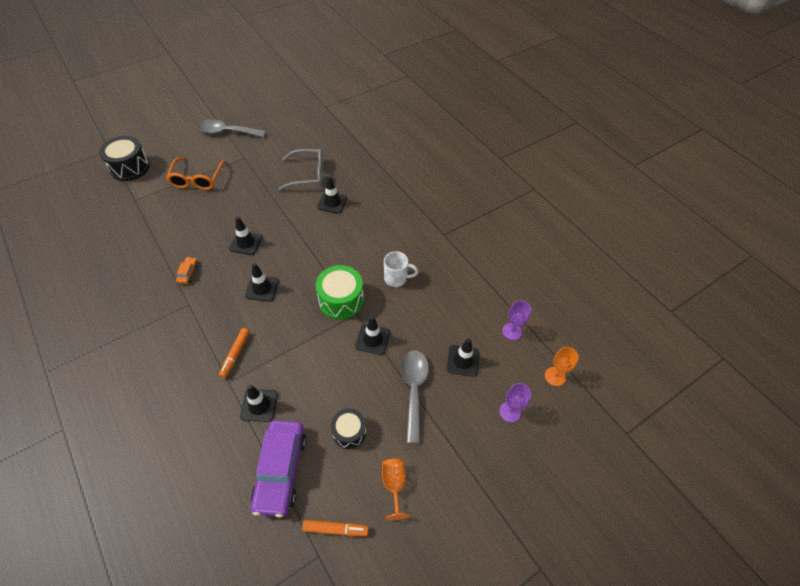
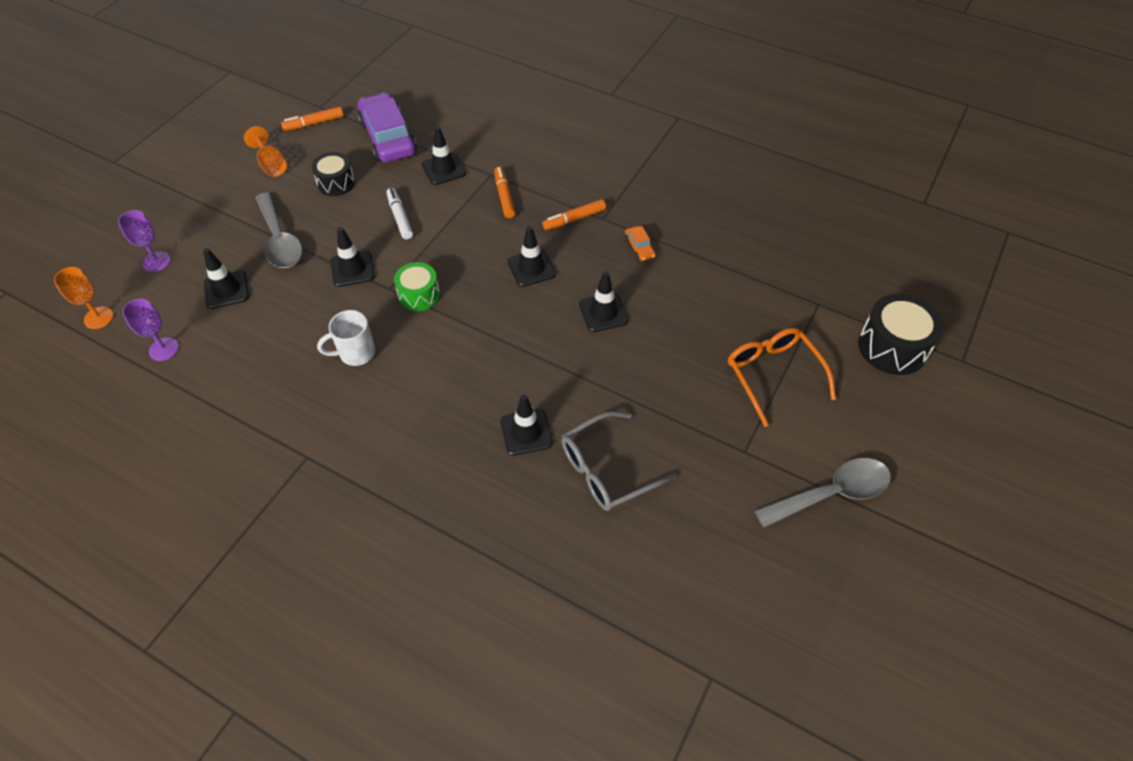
camera: 155 degrees right, 0 degrees up
green drum [316,265,364,320] -> green drum [394,262,440,311], size x0.64
none -> white marker [387,188,413,239]
none -> orange marker [542,199,606,230]

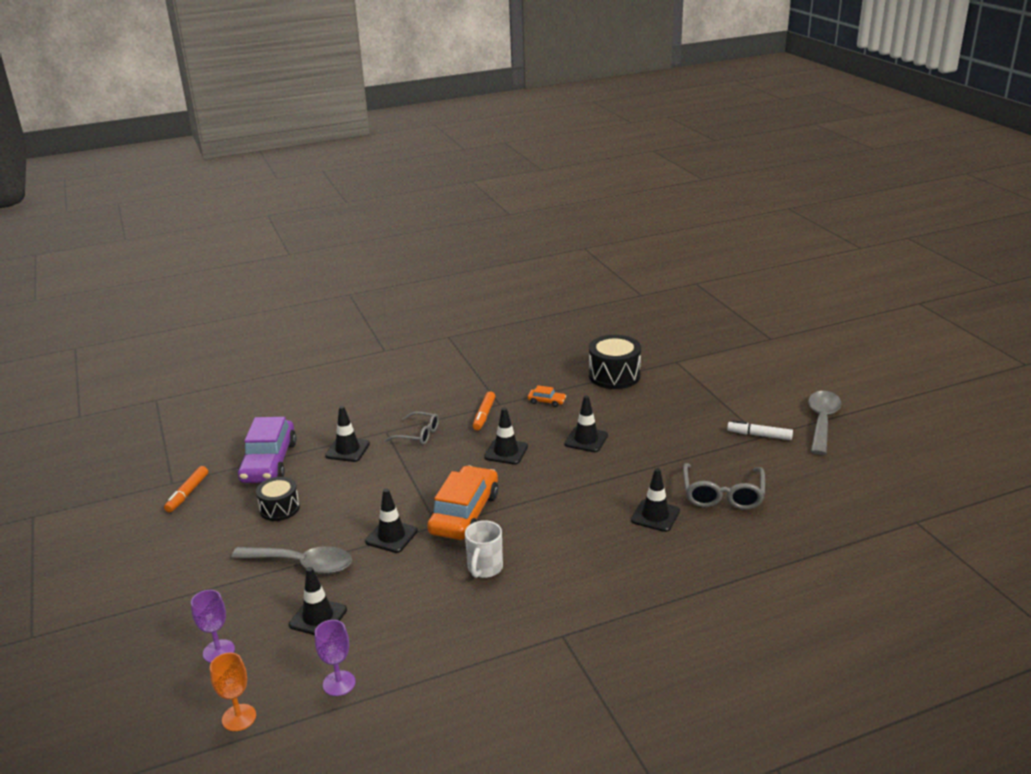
camera: 50 degrees left, 25 degrees down
orange goblet [244,126,287,177] -> none
purple car [358,92,417,162] -> purple car turned 105 degrees counterclockwise [238,417,297,483]
white marker [387,188,413,239] -> white marker moved to [727,420,793,440]
green drum [394,262,440,311] -> orange car [427,465,498,540]
orange marker [494,167,515,218] -> grey glasses [385,412,439,445]
orange glasses [728,328,836,427] -> none
black drum [858,293,944,375] -> black drum moved to [589,335,641,389]

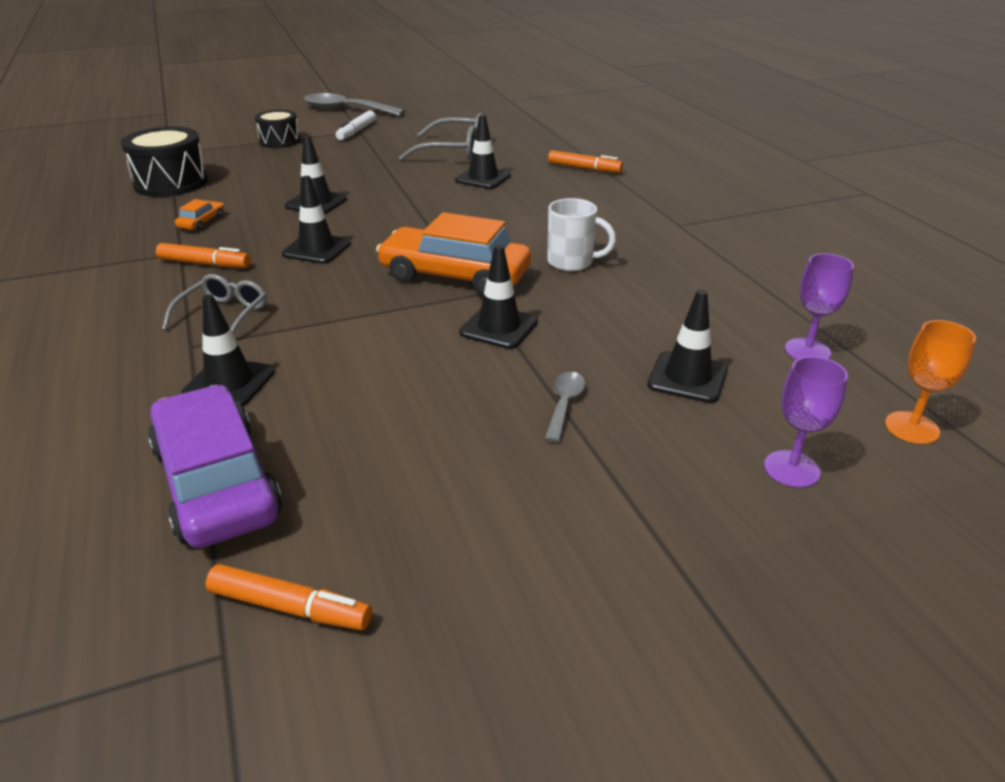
camera: 90 degrees left, 5 degrees up
grey spoon [231,546,352,574] -> grey spoon [545,372,586,442], size x0.49
purple car [238,417,297,483] -> purple car turned 120 degrees counterclockwise [148,385,282,548]
black drum [256,477,300,521] -> black drum moved to [255,110,300,148]
none -> orange marker [548,150,623,173]

